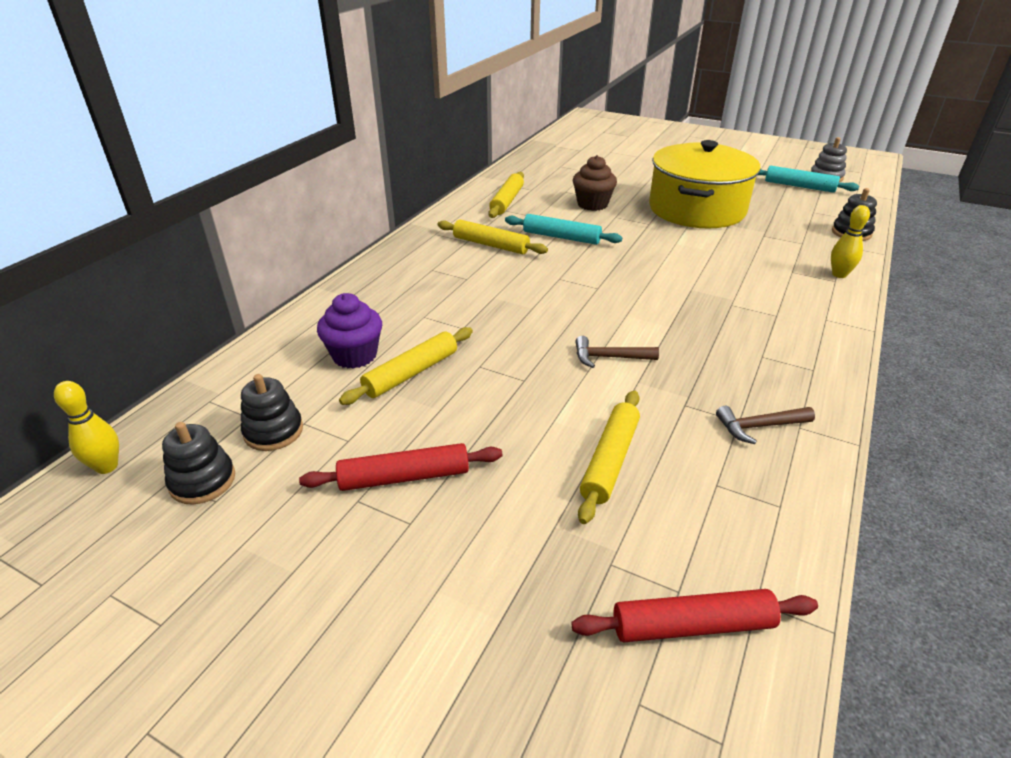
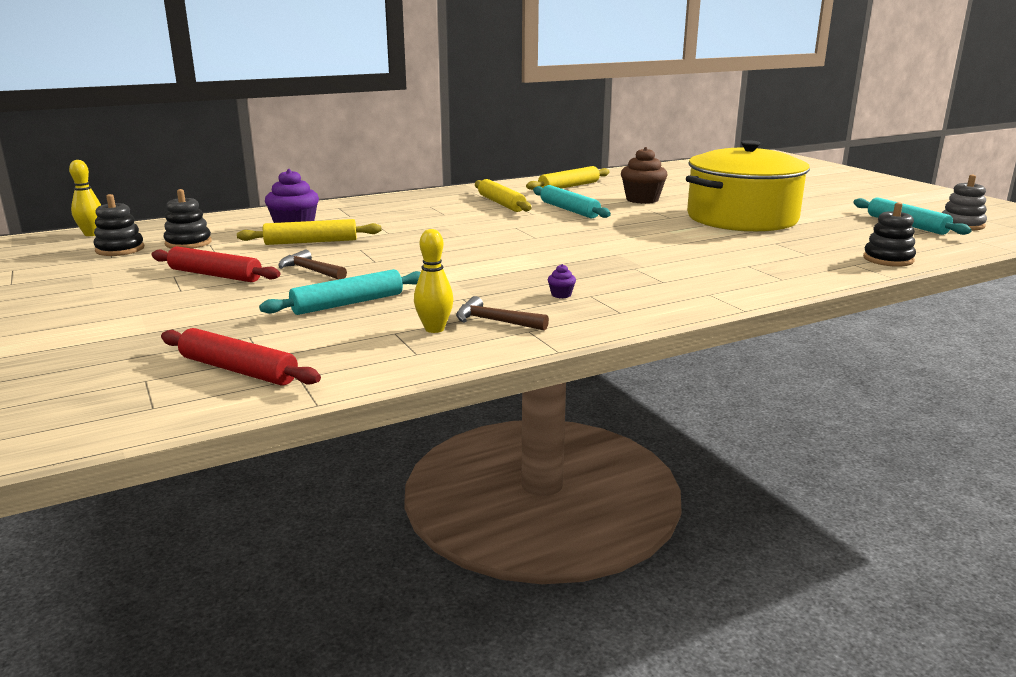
camera: 35 degrees right, 15 degrees down
brown hammer [575,336,659,368] -> brown hammer moved to [278,249,347,280]
yellow rolling pin [578,391,640,524] -> turquoise rolling pin [259,269,421,315]
yellow bowling pin [831,205,870,278] -> yellow bowling pin moved to [414,229,453,333]
none -> purple cupcake [548,264,576,298]

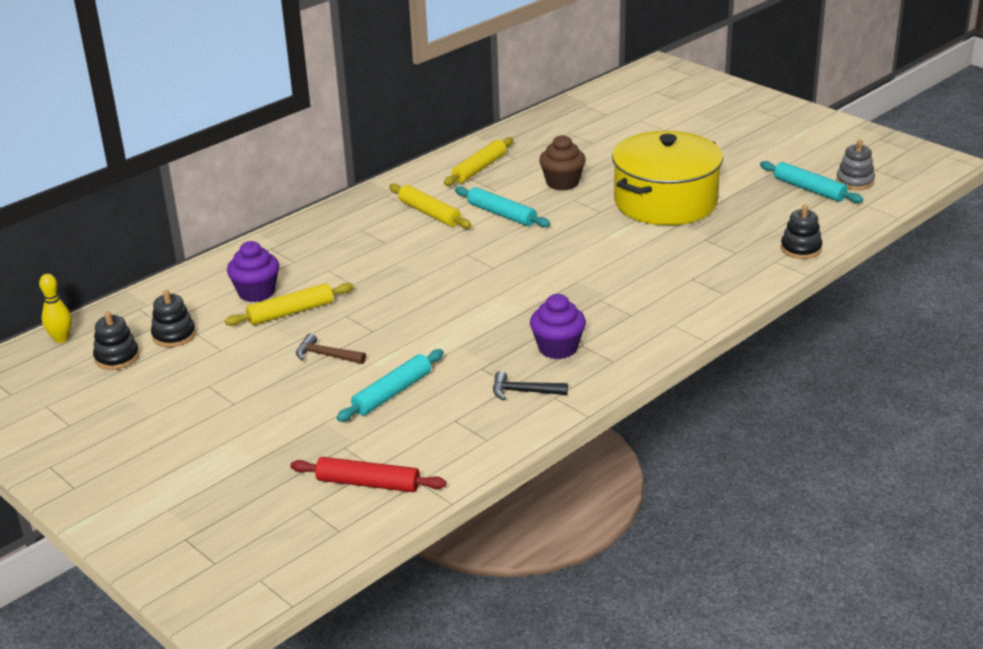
camera: 15 degrees left, 10 degrees up
red rolling pin [151,246,280,282] -> none
yellow bowling pin [414,229,453,333] -> none
brown hammer [456,296,549,331] -> black hammer [493,371,568,400]
purple cupcake [548,264,576,298] -> purple cupcake [530,294,586,359], size x2.35

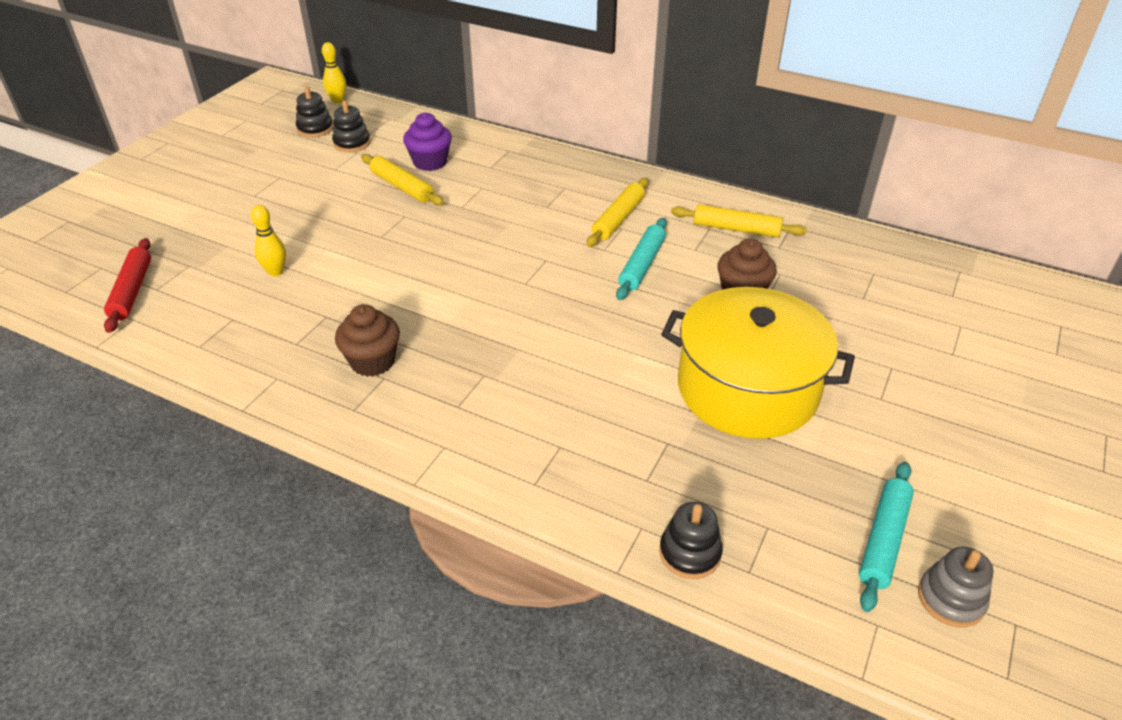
camera: 70 degrees right, 10 degrees up
brown hammer [296,333,366,364] -> none
turquoise rolling pin [337,349,444,422] -> yellow bowling pin [251,205,286,277]
black hammer [493,371,568,400] -> none
purple cupcake [530,294,586,359] -> brown cupcake [335,304,400,377]

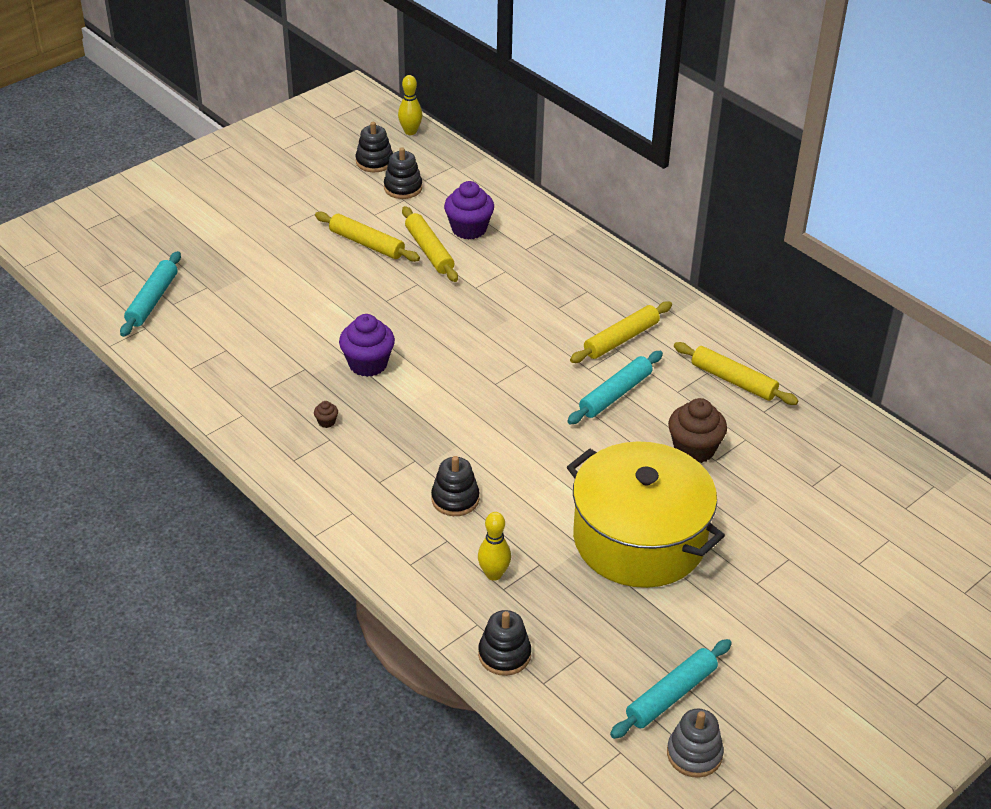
camera: 20 degrees right, 0 degrees up
red rolling pin [104,238,151,333] -> turquoise rolling pin [120,251,181,337]
yellow bowling pin [251,205,286,277] -> yellow bowling pin moved to [478,512,511,581]
brown cupcake [335,304,400,377] -> brown cupcake [314,401,338,428], size x0.43
none -> yellow rolling pin [315,212,420,262]
none -> purple cupcake [339,314,395,377]
none -> black stacking toy [431,456,479,516]

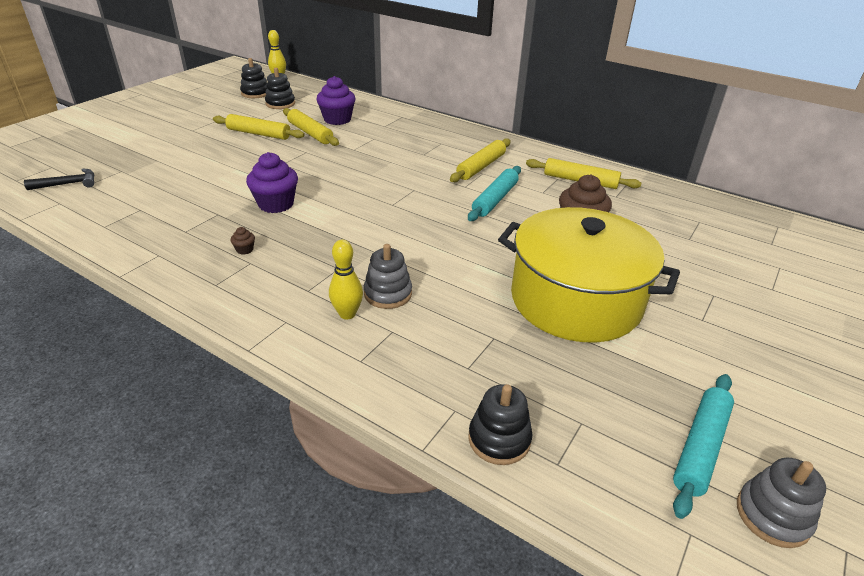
camera: 15 degrees left, 5 degrees down
turquoise rolling pin [120,251,181,337] -> black hammer [24,169,95,190]
black stacking toy [431,456,479,516] -> grey stacking toy [364,244,412,309]
yellow bowling pin [478,512,511,581] -> yellow bowling pin moved to [329,240,363,319]

